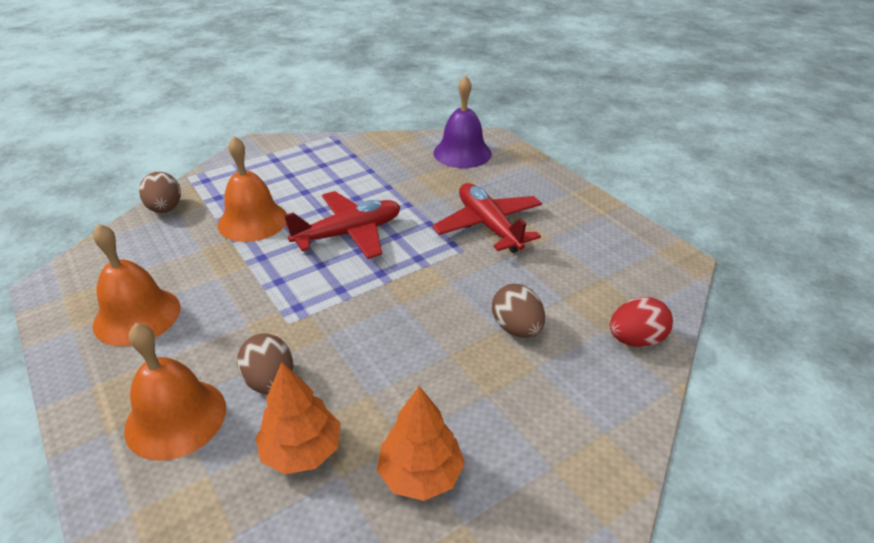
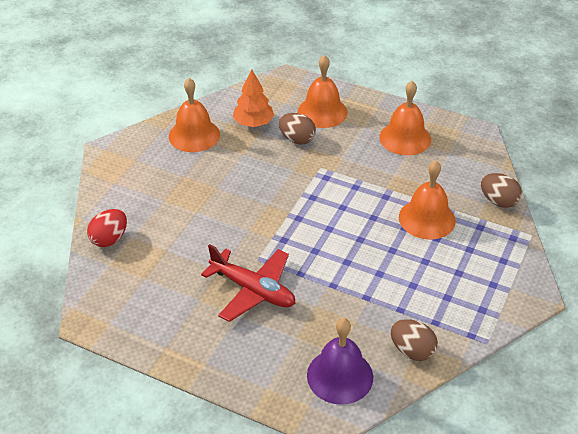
camera: 150 degrees right, 5 degrees up
red plane [284,191,400,259] -> none
orange tree [377,386,465,501] -> orange bell [169,78,220,152]
brown egg [492,284,545,338] -> brown egg moved to [391,319,438,361]

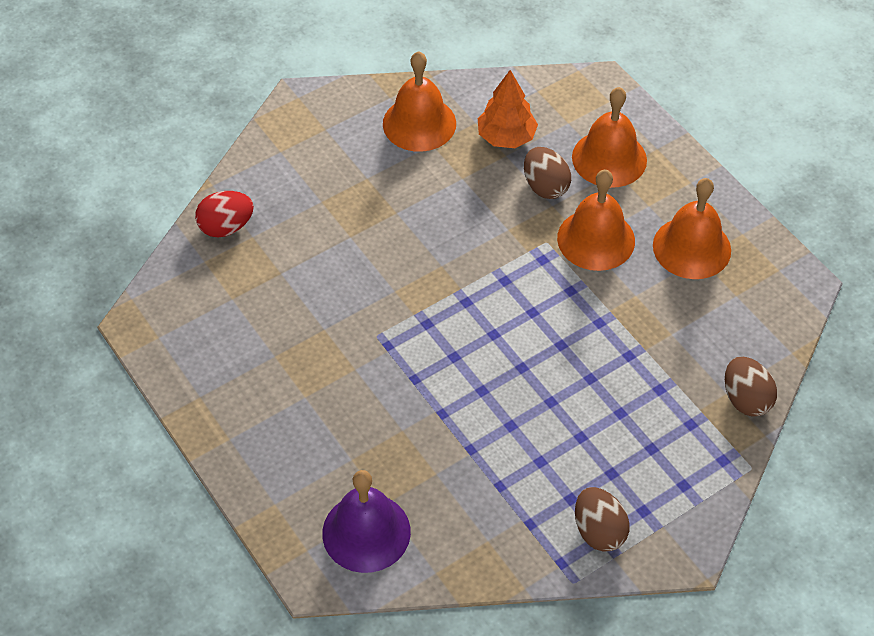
camera: 30 degrees right, 10 degrees up
red plane [201,244,295,322] -> none
brown egg [391,319,438,361] -> brown egg moved to [575,487,630,552]
orange bell [399,161,456,239] -> orange bell moved to [557,170,635,271]

